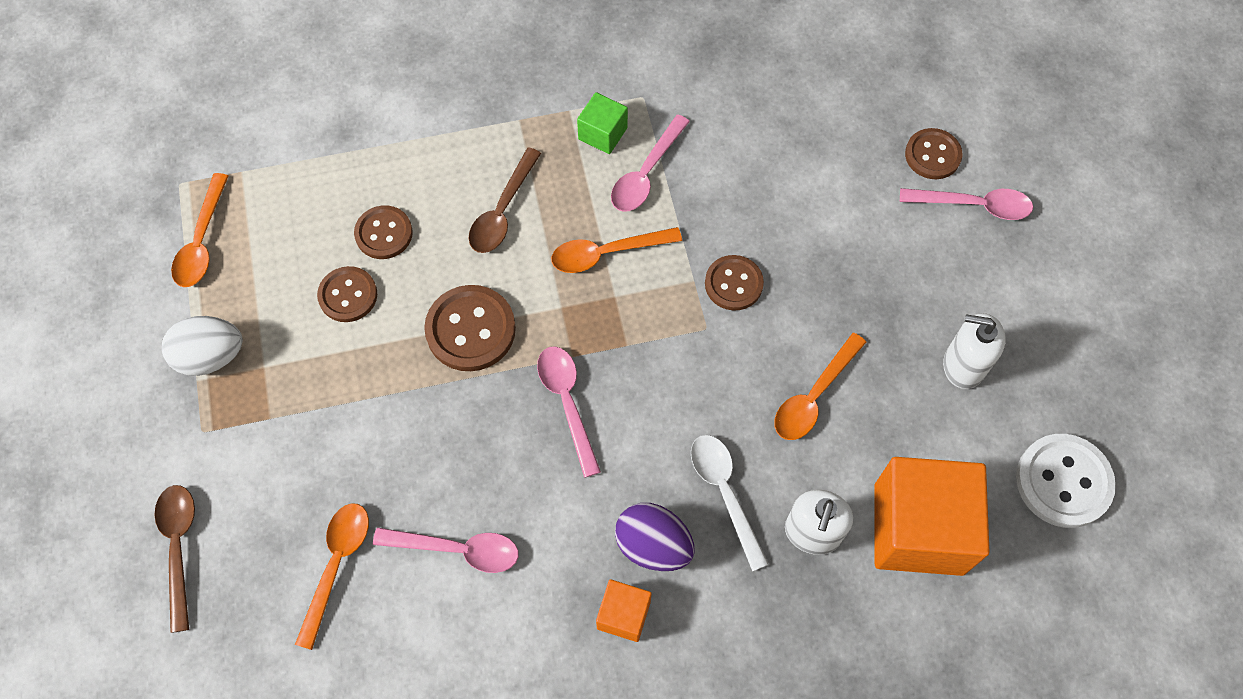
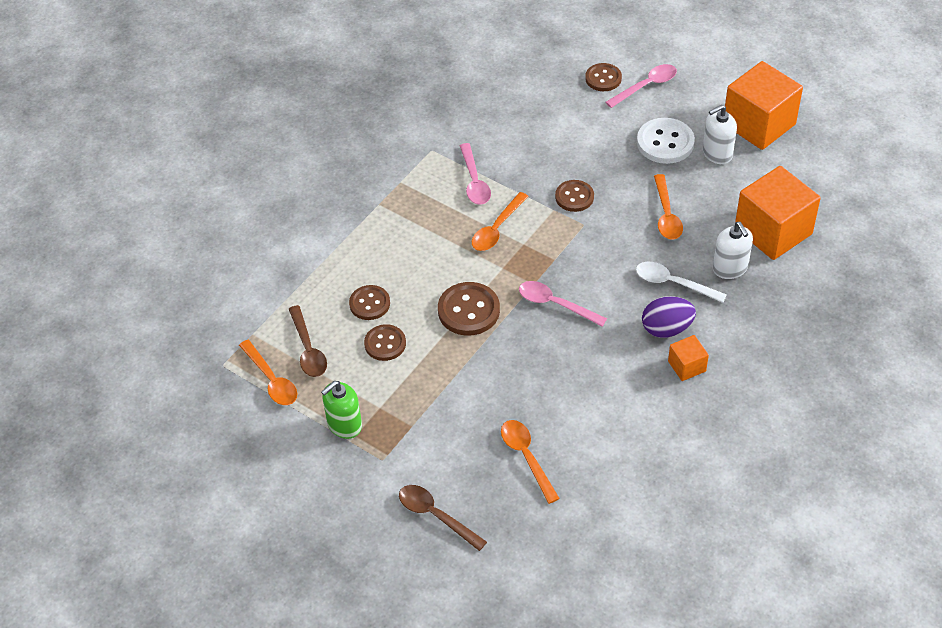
camera: 40 degrees left, 15 degrees down
white egg [162,316,243,376] -> green soap dispenser [321,381,362,439]
pink spoon [373,527,519,573] -> none
brown spoon [469,147,541,253] -> brown spoon moved to [289,305,327,377]
green cube [577,92,628,154] -> none
white button [1016,434,1116,528] -> white button moved to [637,118,695,164]
none -> orange cube [725,61,803,150]

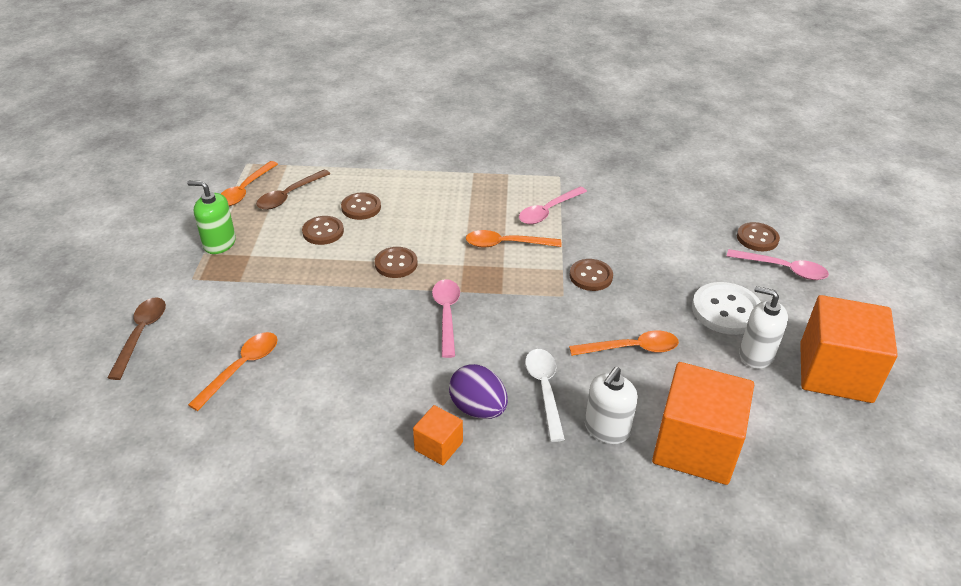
camera: 55 degrees right, 10 degrees down
brown button [438,282,500,336] -> brown button [375,247,418,278], size x0.66
orange spoon [654,174,683,240] -> orange spoon turned 150 degrees counterclockwise [569,330,679,356]

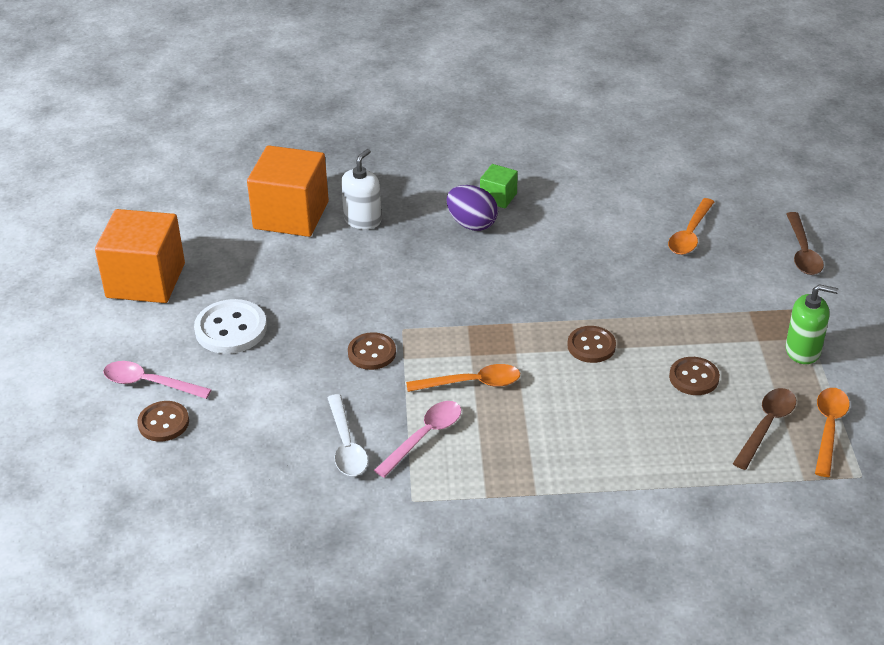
camera: 175 degrees right, 0 degrees up
brown button [341,192,381,220] -> none
orange cube [413,405,463,465] -> green cube [480,164,518,208]
pink spoon [432,279,460,358] -> none
white spoon [525,349,565,442] -> white spoon moved to [327,394,368,476]
orange spoon [569,330,679,356] -> none
white soap dispenser [739,286,788,369] -> none

